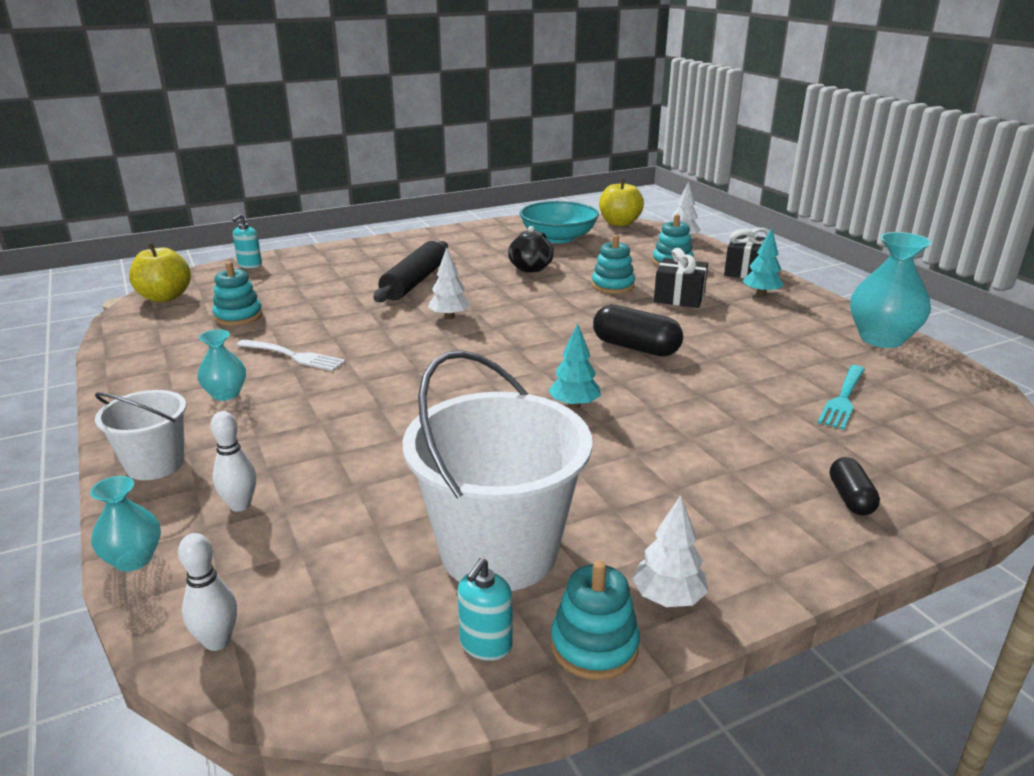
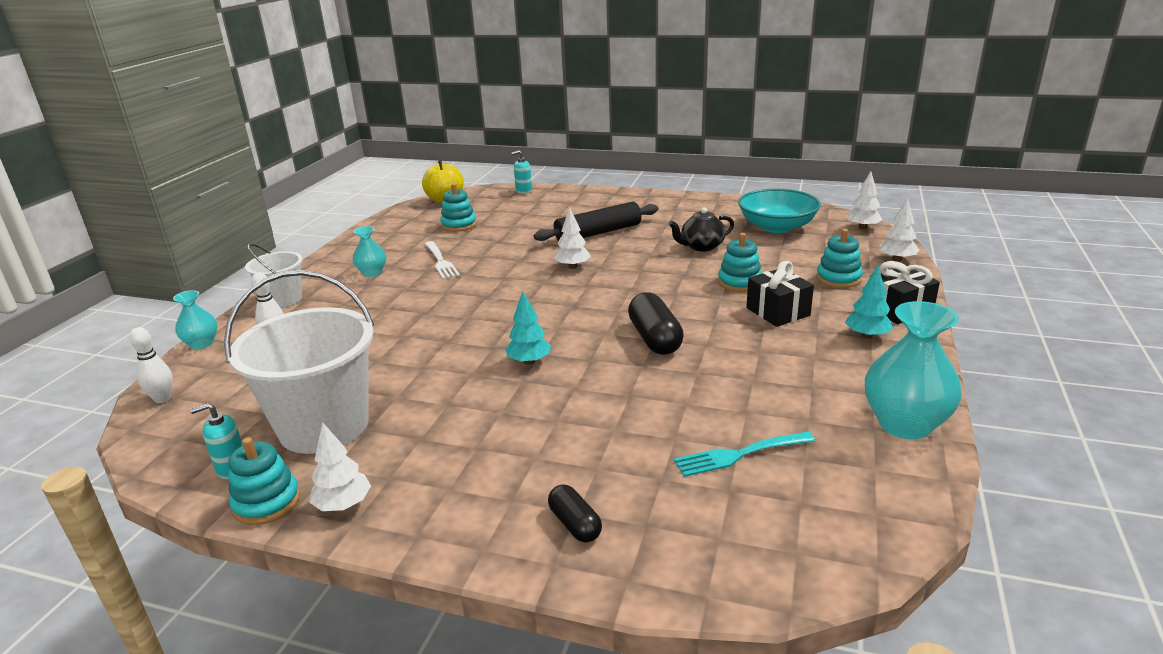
camera: 45 degrees right, 0 degrees up
yellow apple [599,179,644,226] -> white tree [846,171,882,230]
black capsule [830,457,880,515] -> black capsule turned 75 degrees counterclockwise [548,485,602,542]

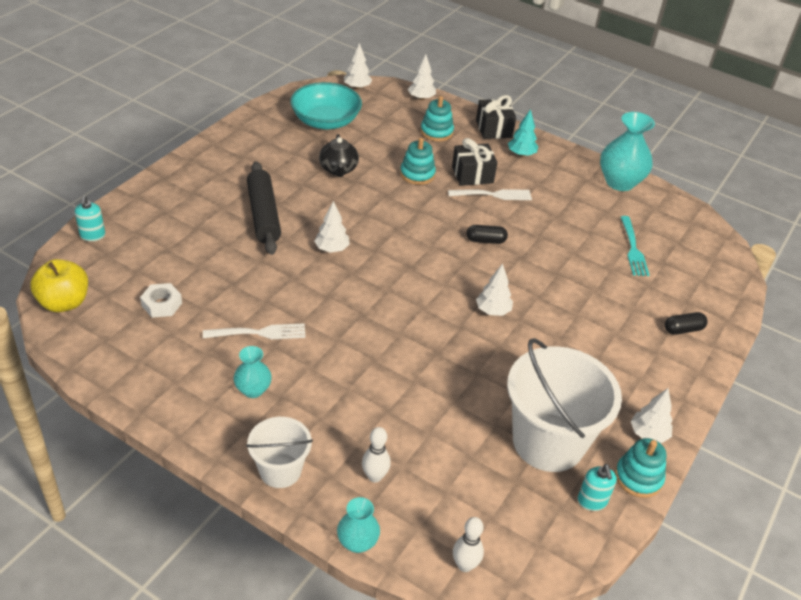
camera: 80 degrees left, 15 degrees up
turquoise stacking toy [440,183,477,232] -> white nut [140,283,182,318]
turquoise tree [505,292,551,365] -> white tree [476,263,513,316]
black capsule [628,292,684,355] -> black capsule [466,225,508,244], size x0.59
none -> white fork [448,189,532,200]

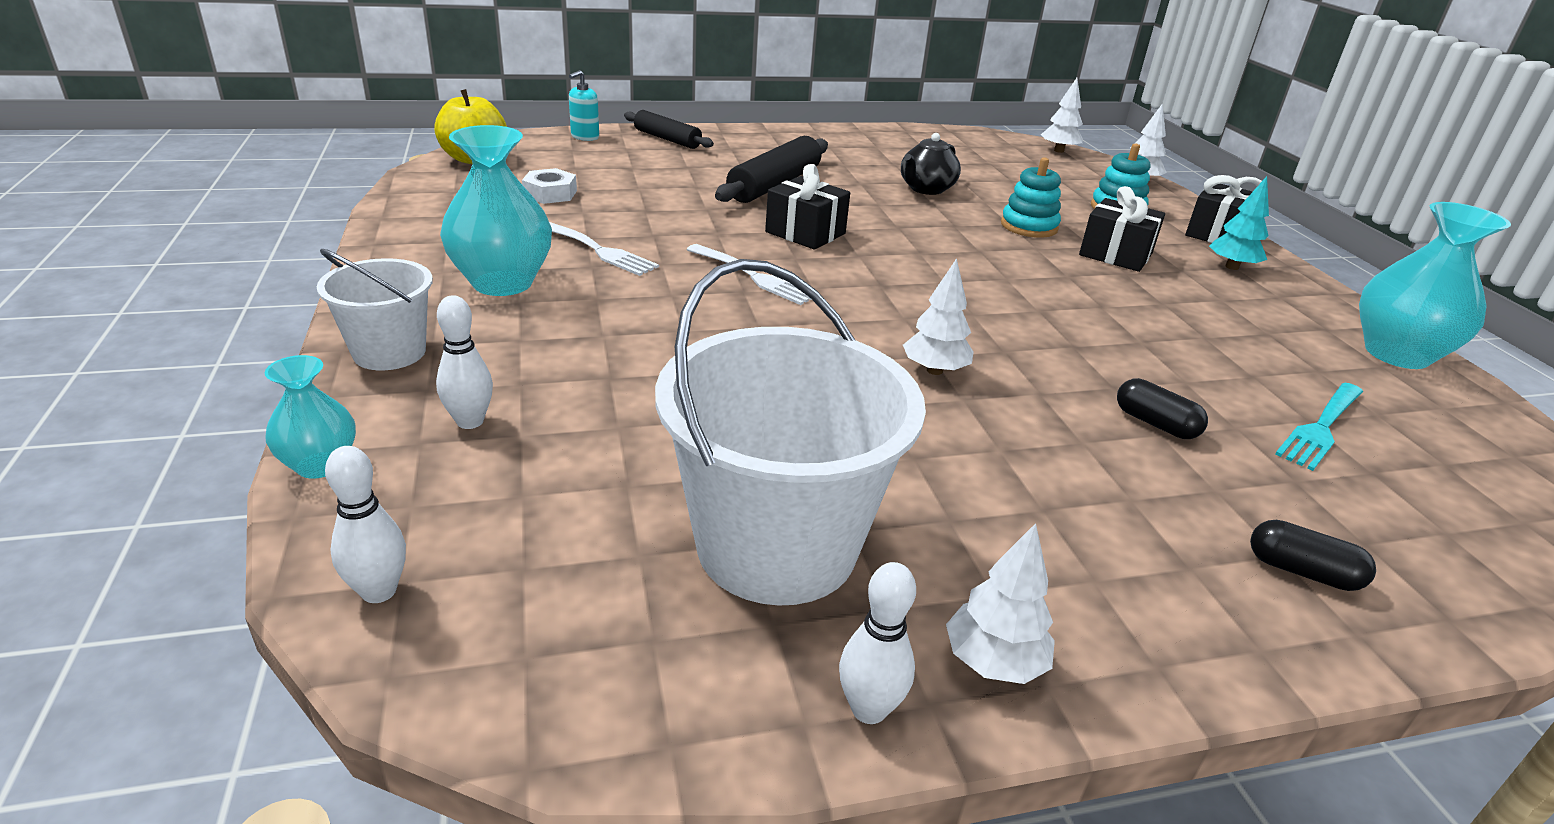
camera: 45 degrees right, 10 degrees down
turquoise vase [234,346,272,398] -> turquoise vase [440,125,552,296], size x1.81
turquoise bowl [290,82,362,130] -> none
white tree [314,201,350,253] -> black gift [765,164,850,250]
white fork [448,189,532,200] -> white fork moved to [686,244,812,305]
black capsule [466,225,508,244] -> black capsule moved to [1117,378,1208,439]
turquoise soap dispenser [578,464,617,511] -> none
turquoise stacking toy [615,438,667,498] -> white bowling pin [839,562,916,724]
none -> black rolling pin [624,110,714,149]

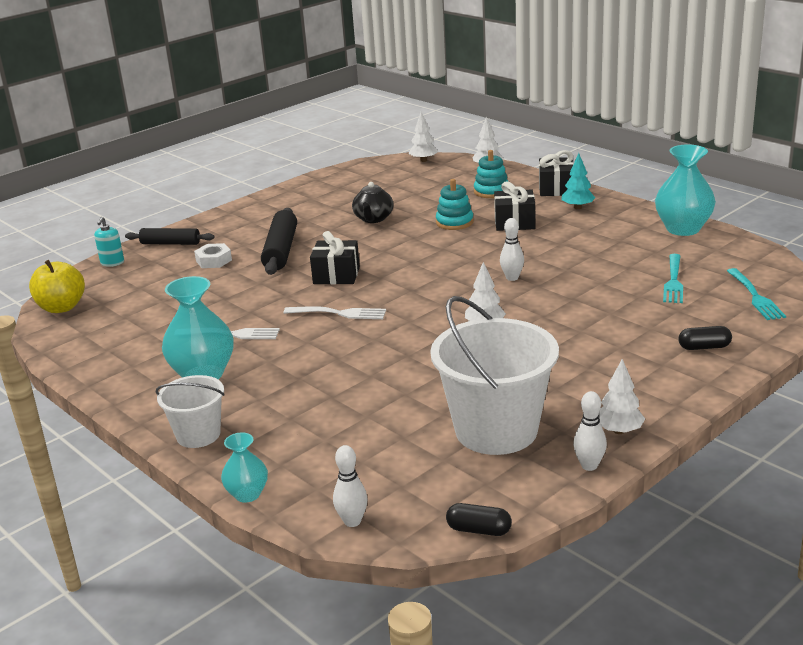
camera: 25 degrees left, 5 degrees down
white bowling pin [436,295,493,429] -> white bowling pin moved to [500,218,524,281]
white nut [522,168,577,204] -> white nut moved to [194,243,232,268]
black capsule [1117,378,1208,439] -> black capsule moved to [446,503,512,536]
none -> turquoise fork [727,268,786,320]

